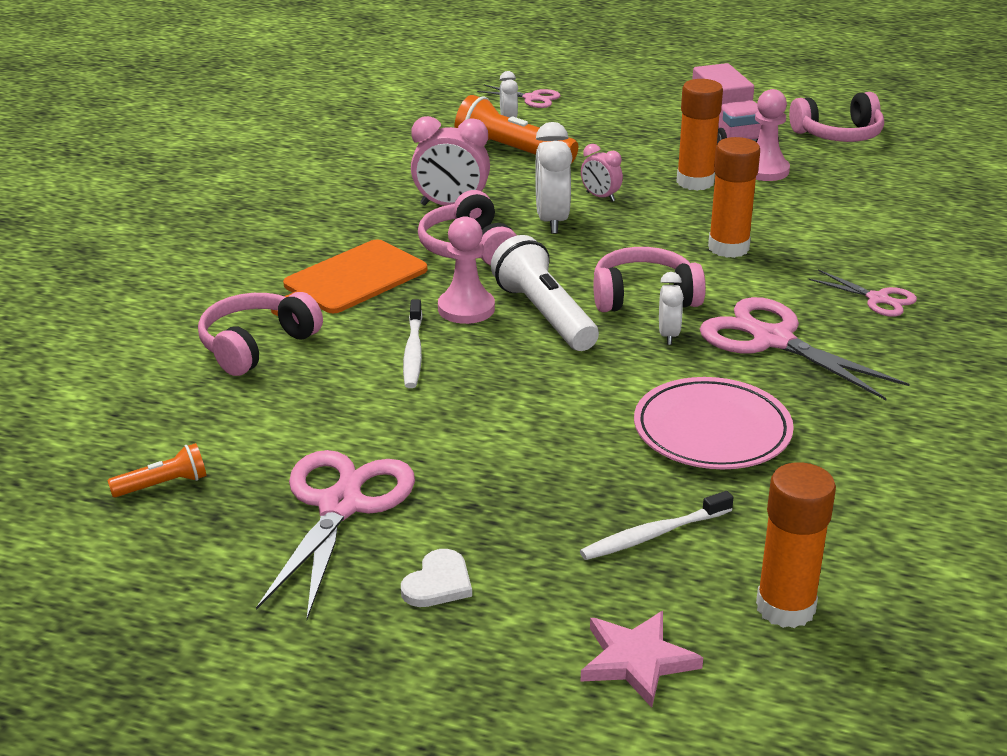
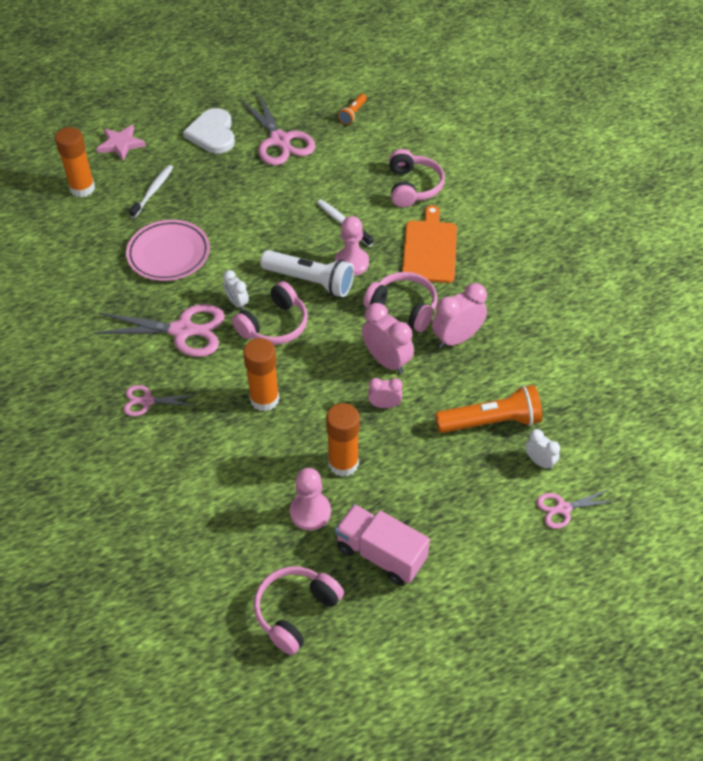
camera: 140 degrees right, 20 degrees up
white heart [401,549,472,607] -> white heart [183,108,235,153], size x1.77
white clock [535,122,573,234] -> pink clock [362,303,414,374]

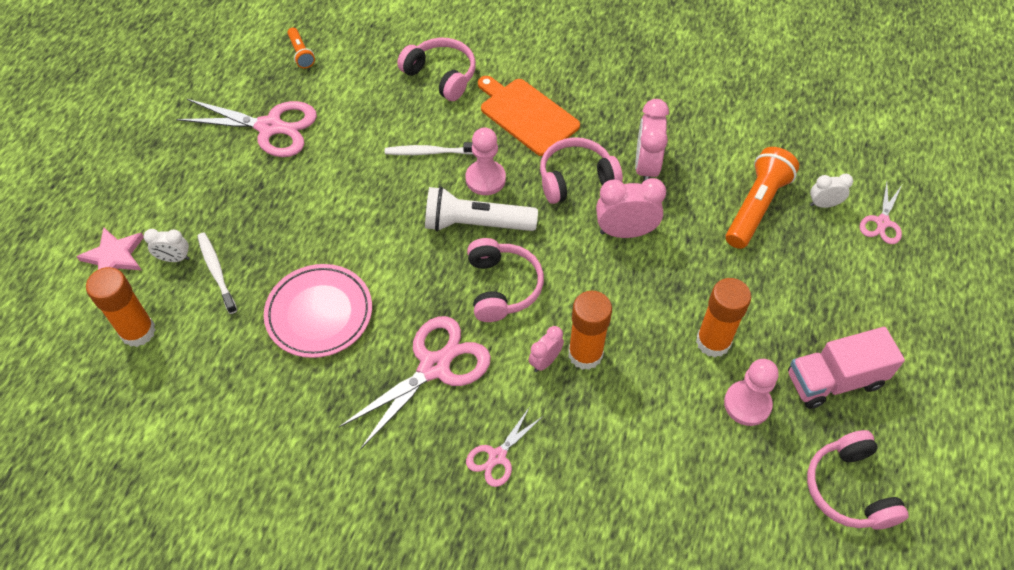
camera: 50 degrees left, 5 degrees up
white heart [183,108,235,153] -> none
white clock [223,270,249,310] -> white clock moved to [144,229,189,262]
white flashlight [260,250,354,297] -> white flashlight turned 150 degrees counterclockwise [425,186,538,231]
pink clock [368,378,403,408] -> pink clock moved to [529,326,564,372]

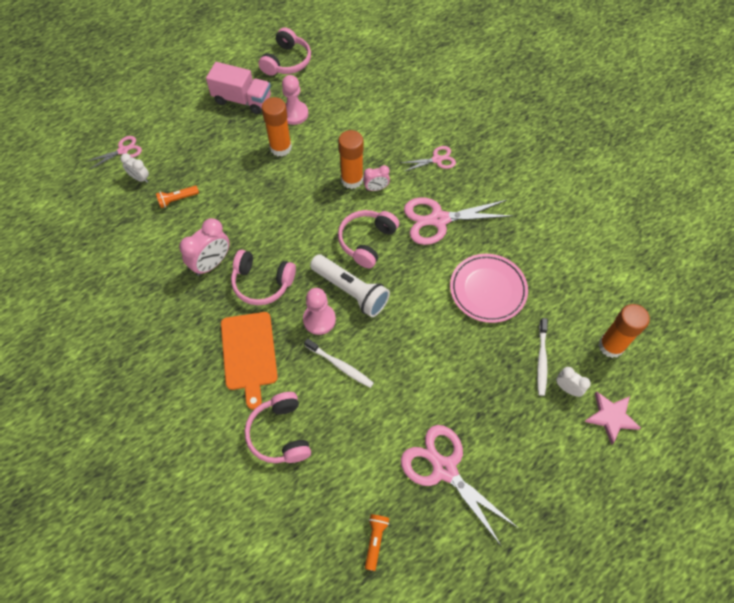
camera: 145 degrees left, 5 degrees up
pink clock [596,178,666,238] -> none
orange flashlight [726,147,799,249] -> orange flashlight [156,186,199,208], size x0.52

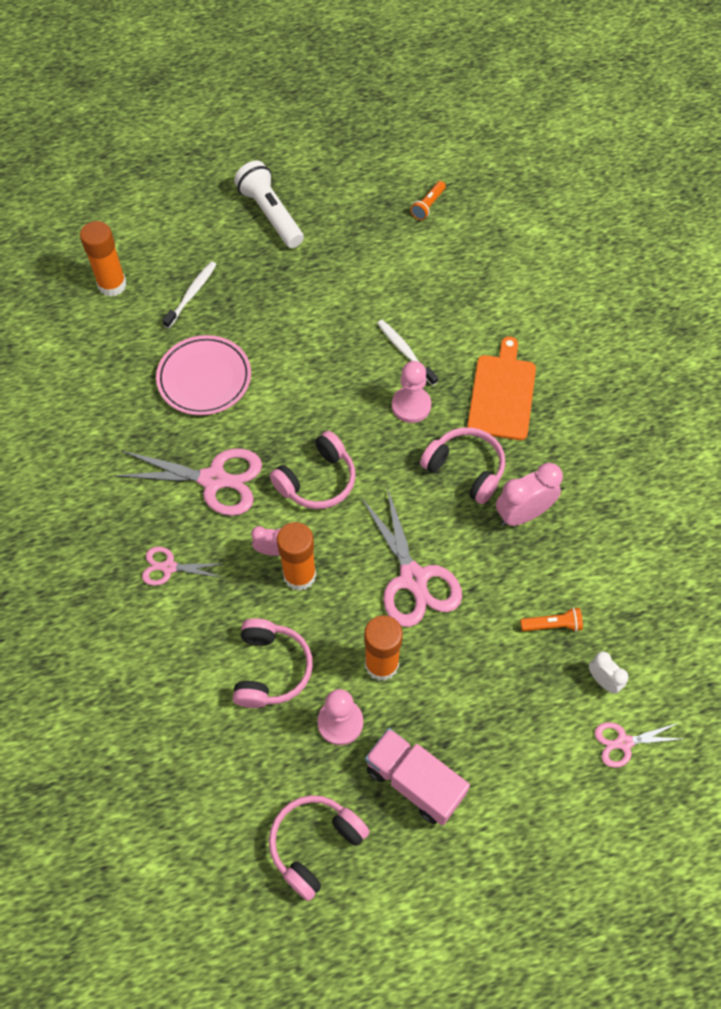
camera: 160 degrees left, 0 degrees up
pink headphones [245,392,311,463] -> pink headphones moved to [233,618,313,708]
white flashlight [310,254,390,317] -> white flashlight moved to [234,161,304,248]
pink scissors [401,425,518,546] -> pink scissors moved to [361,487,462,627]
white clock [556,367,591,397] -> none
pink star [584,391,641,445] -> none

